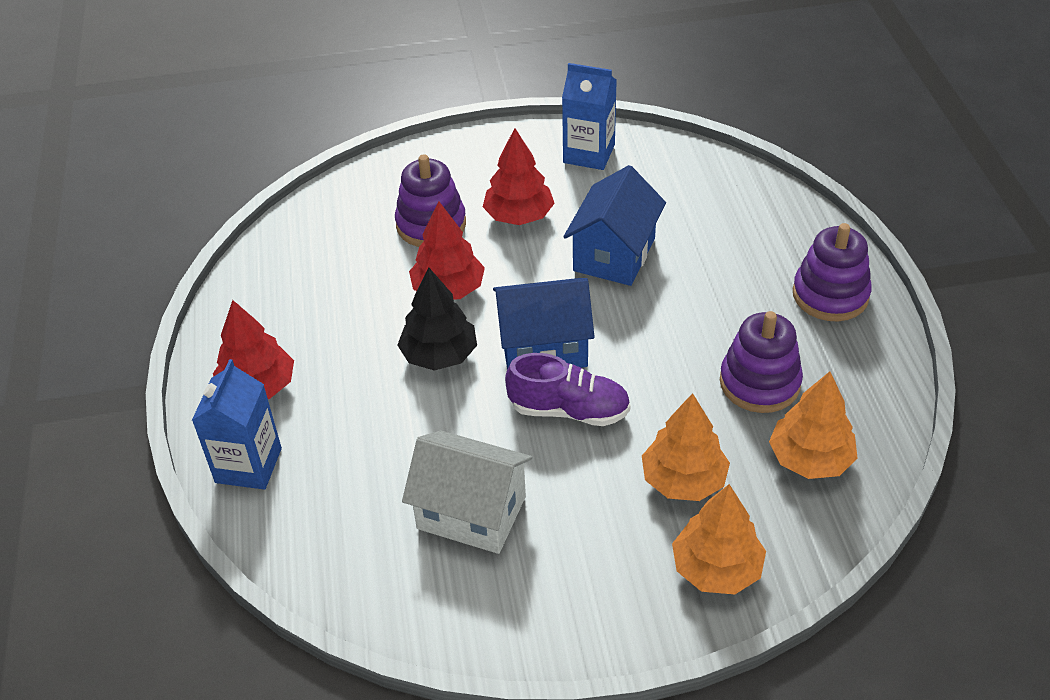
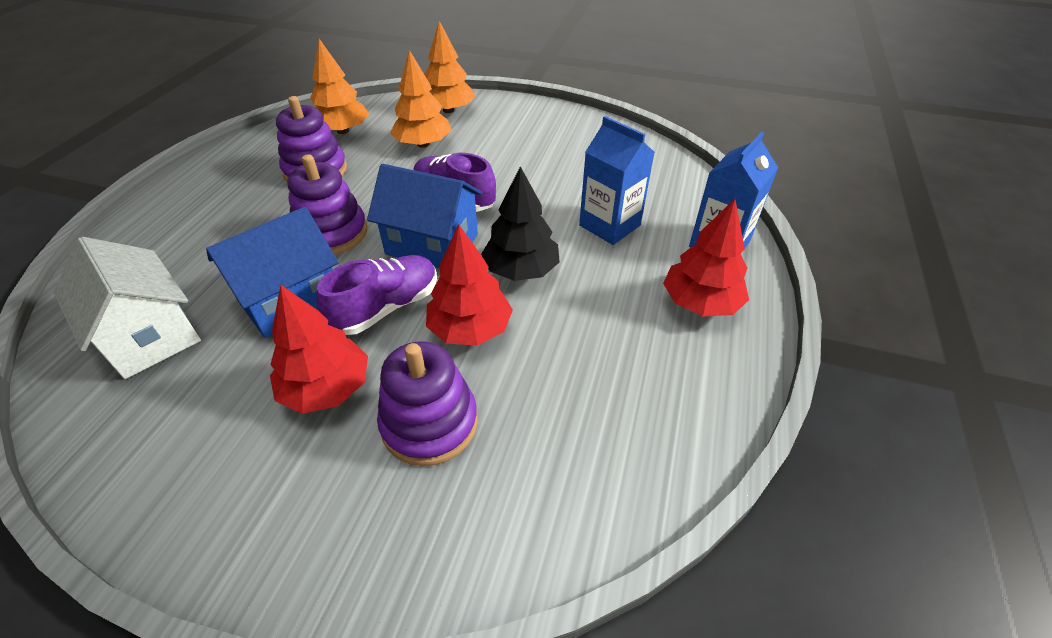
camera: 155 degrees left, 0 degrees up
white house [402,431,532,554] -> white house moved to [53,237,201,379]
blue carton [562,63,617,170] -> blue carton moved to [579,116,655,245]
purple stacking toy [793,223,872,321] -> purple stacking toy moved to [287,154,367,255]
none -> purple shoe [316,255,437,335]

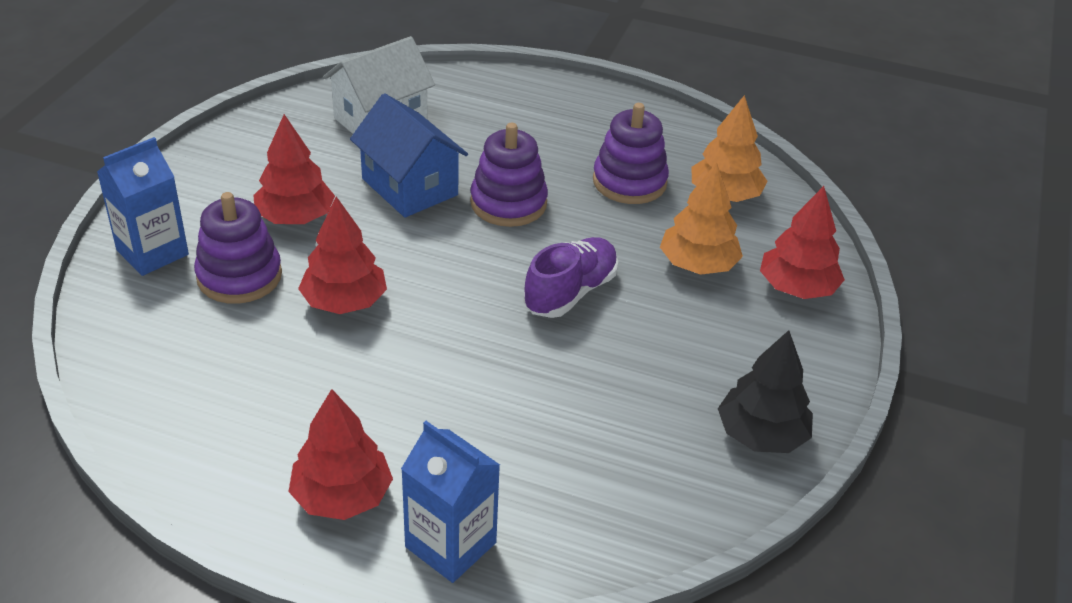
camera: 90 degrees right, 5 degrees down
purple shoe [316,255,437,335] -> none
blue house [367,164,482,269] -> none
orange tree [424,21,475,113] -> red tree [760,186,845,299]
black tree [481,166,560,281] -> black tree moved to [718,330,813,453]
blue carton [579,116,655,245] -> blue carton moved to [97,137,189,276]

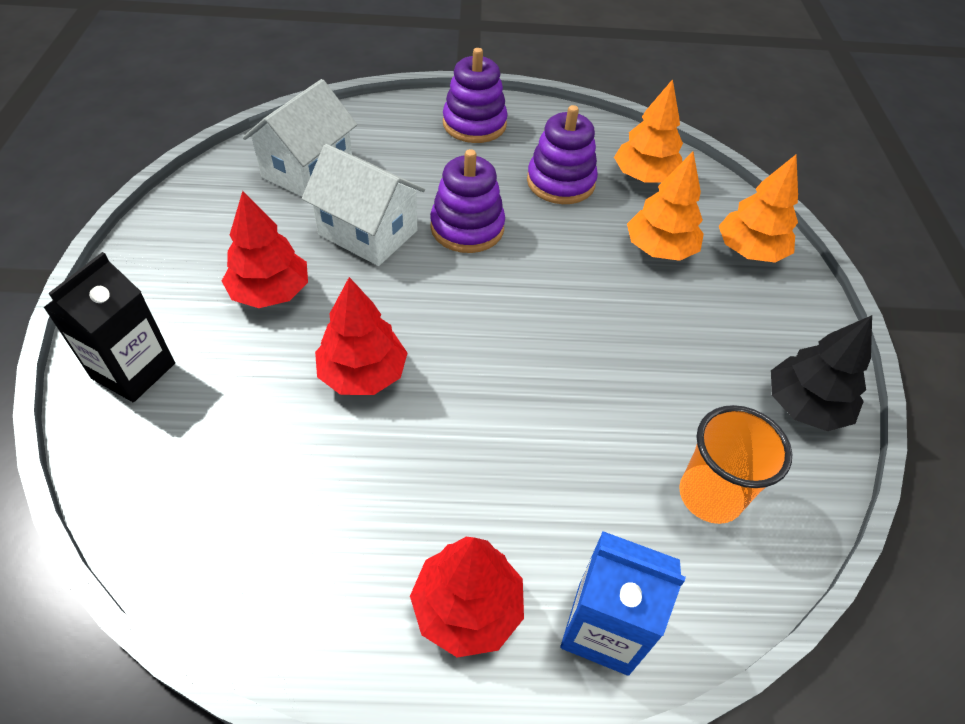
camera: 20 degrees left, 10 degrees up
blue carton [97,137,189,276] -> black carton [43,252,175,402]
purple stacking toy [194,192,282,304] -> purple stacking toy moved to [443,48,508,143]
blue house [350,93,468,218] -> white house [302,144,425,266]
purple shoe [524,237,618,318] -> none
red tree [760,186,845,299] -> orange tree [719,155,798,263]
none -> orange cup [679,405,792,524]

